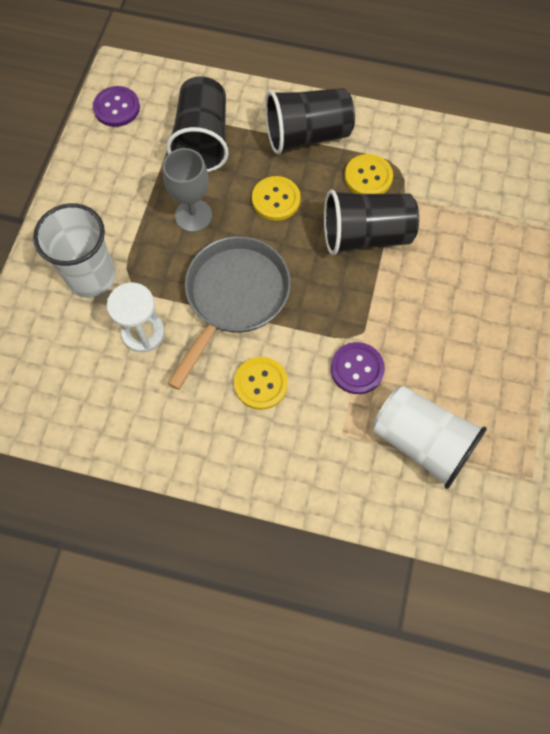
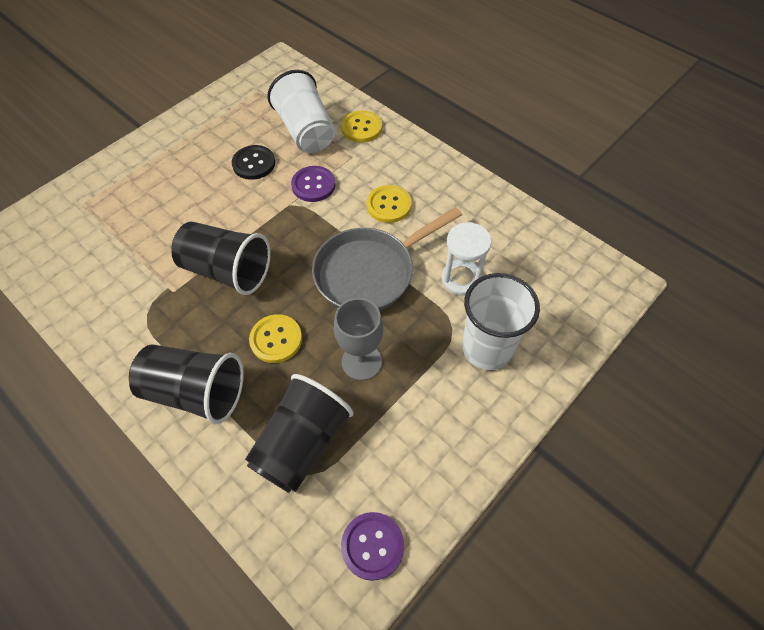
camera: 150 degrees left, 10 degrees down
yellow button [345,154,393,194] -> yellow button moved to [341,110,382,143]
none -> black button [232,145,275,180]

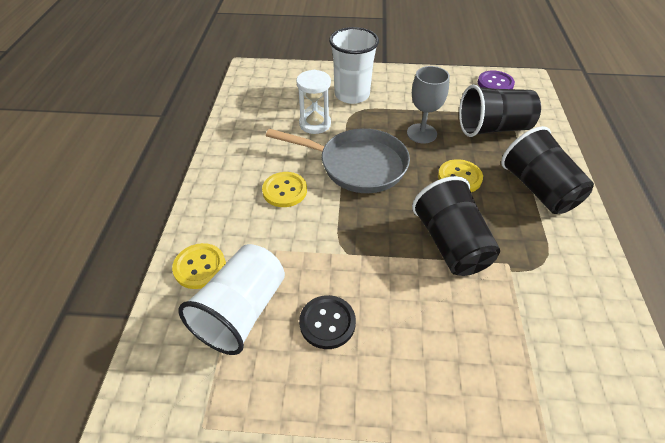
camera: 130 degrees left, 10 degrees down
purple button [291,166,336,202] -> none

